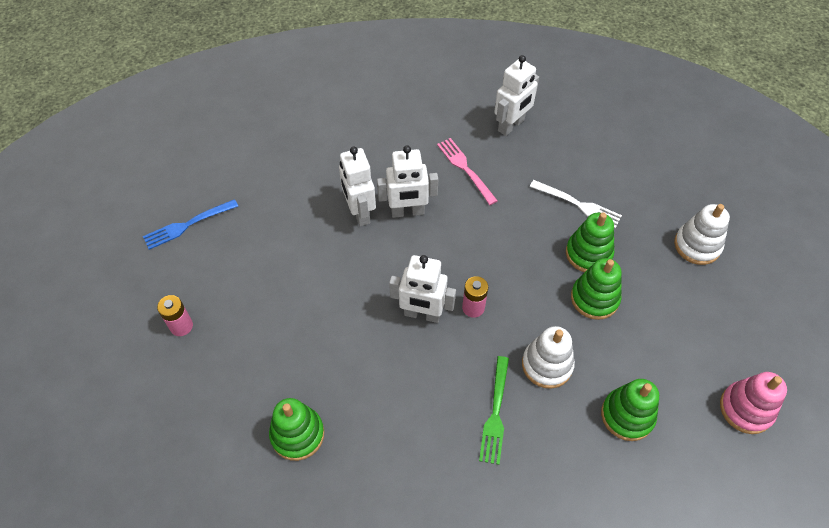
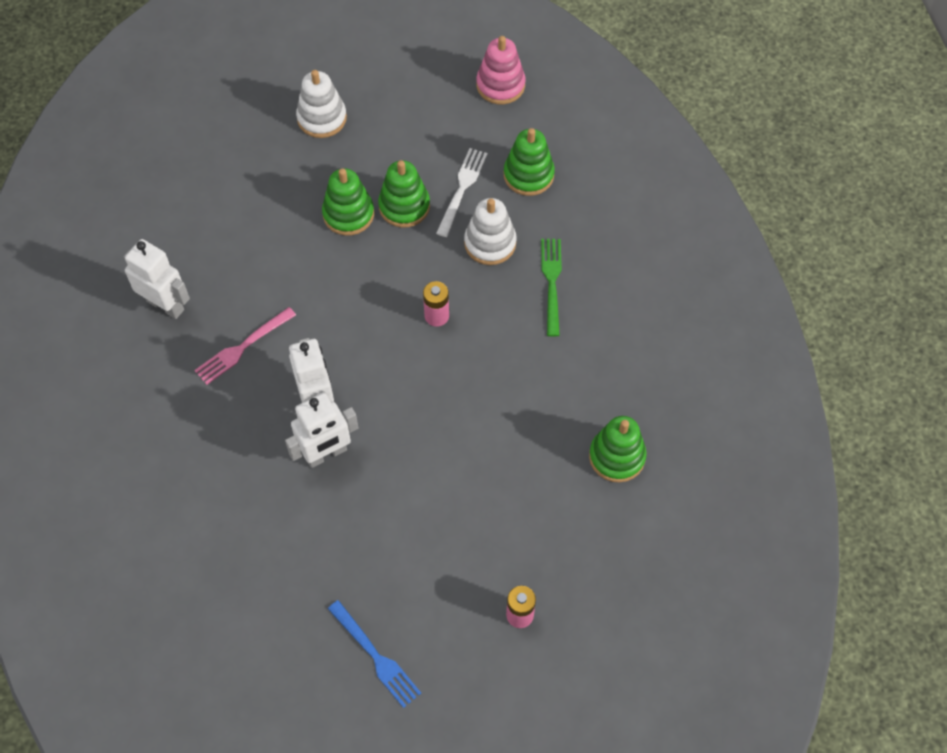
camera: 100 degrees left, 5 degrees up
white robot [389,255,456,323] -> none
green fork [479,356,509,465] -> green fork turned 90 degrees counterclockwise [541,239,562,336]
white fork [530,180,622,228] -> white fork moved to [436,148,487,237]

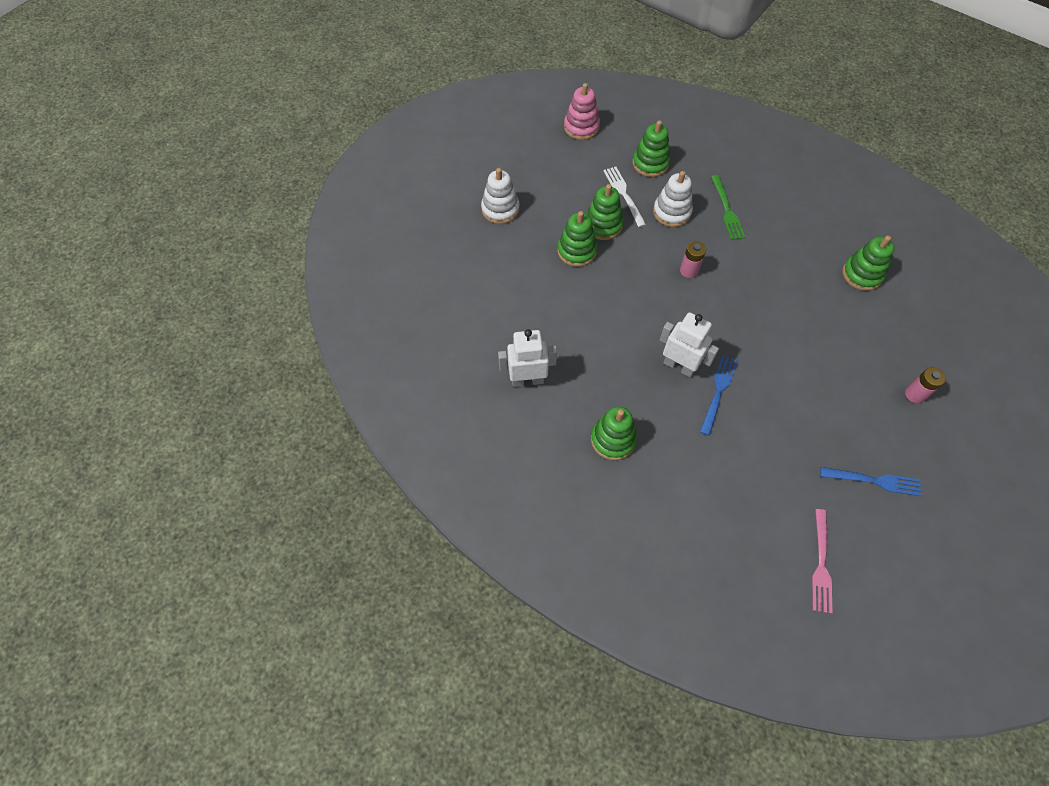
camera: 40 degrees left, 0 degrees up
pink fork [194,307,296,385] -> pink fork moved to [812,509,833,614]
white robot [285,393,358,468] -> blue fork [700,355,738,436]
green fork [541,239,562,336] -> green fork turned 150 degrees counterclockwise [711,175,745,240]
none -> green stacking toy [591,406,637,460]

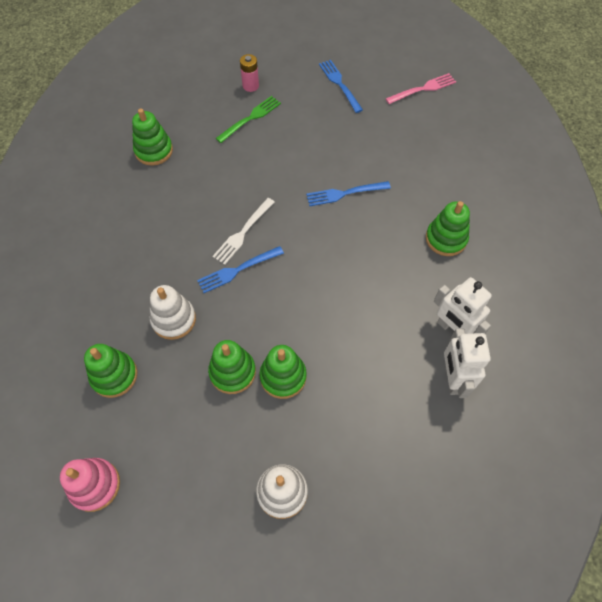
camera: 125 degrees left, 0 degrees up
white fork [603,167,646,227] -> white fork moved to [212,198,275,265]
white robot [660,312,719,378] -> white robot moved to [444,328,491,398]
pink battery [680,241,706,278] -> blue fork [197,246,284,293]
green fork [711,175,745,240] -> green fork moved to [216,96,281,143]

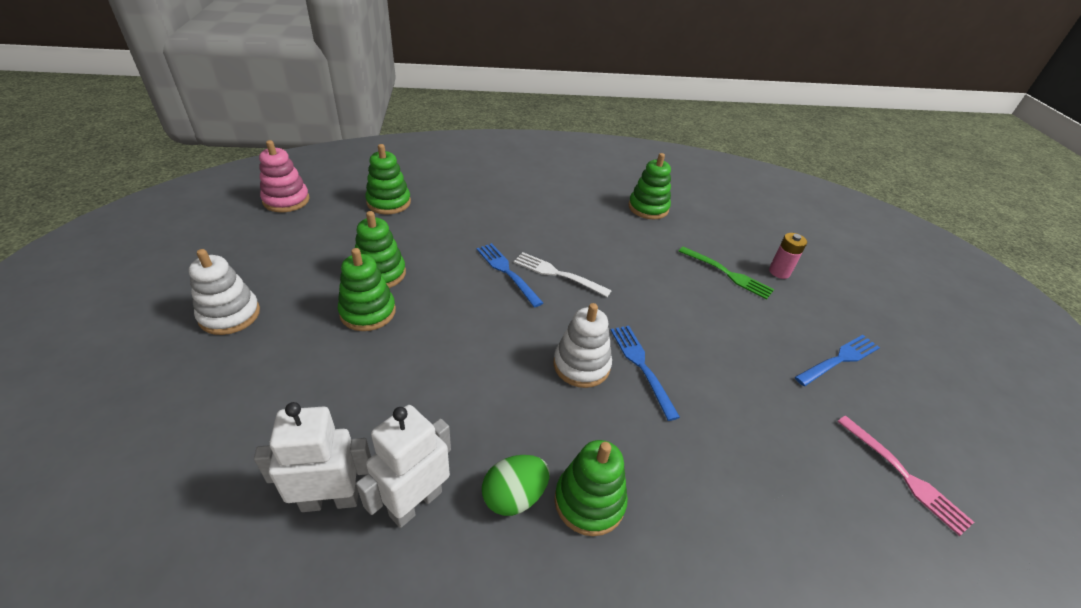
camera: 80 degrees right, 20 degrees down
white stacking toy [150,285,196,340] -> white stacking toy moved to [553,303,612,388]
none -> green egg [482,455,550,516]

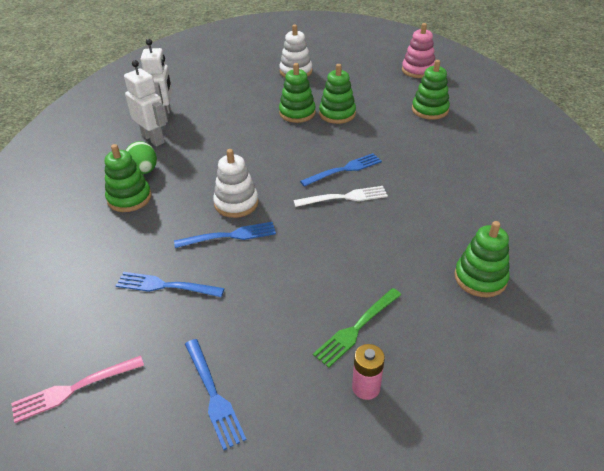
camera: 100 degrees right, 0 degrees up
white fork [514,252,612,297] -> white fork turned 45 degrees clockwise [294,186,388,207]
none -> blue fork [116,272,225,297]

